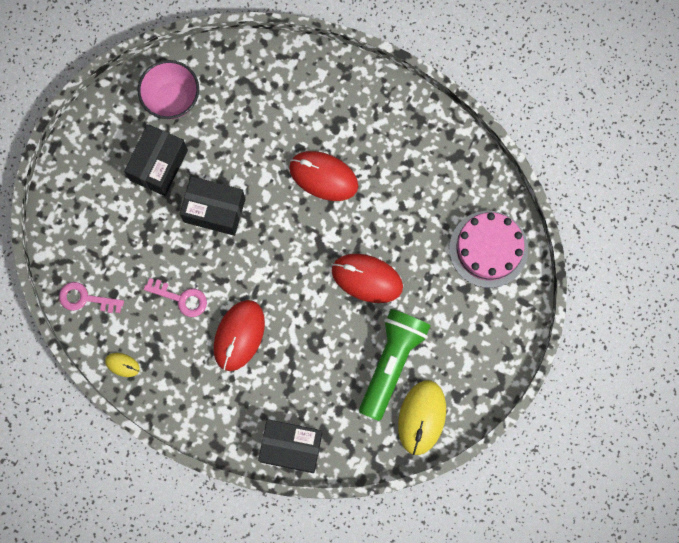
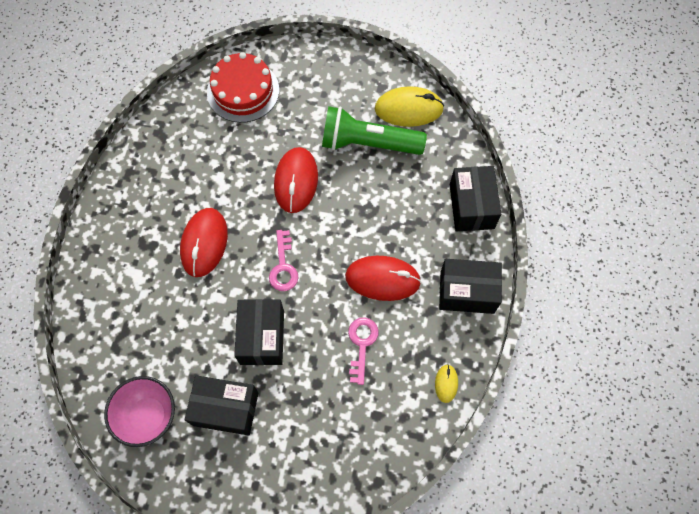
camera: 105 degrees left, 10 degrees down
pink key [59,282,124,313] -> pink key moved to [269,230,298,291]
pink cake [449,211,528,288] -> red cake [207,52,279,123]
none -> black box [439,259,502,314]

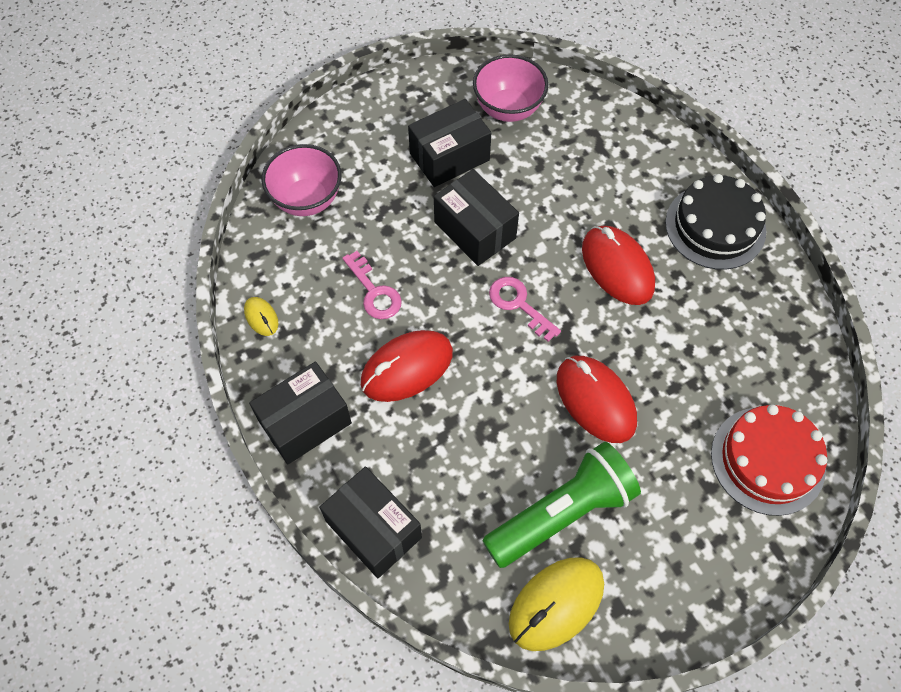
camera: 140 degrees right, 5 degrees down
none -> pink bowl [262,144,342,216]
none -> black cake [665,174,766,270]

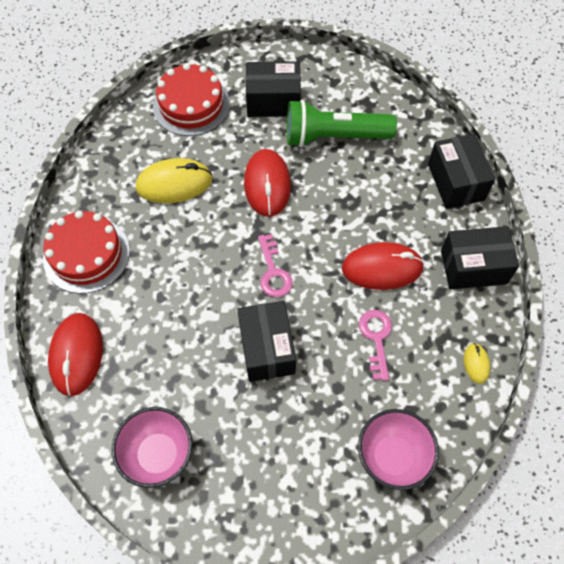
camera: 150 degrees left, 0 degrees up
black box [408,99,491,187] -> black box moved to [246,61,301,117]
yellow mouse [509,557,604,651] -> yellow mouse moved to [136,158,212,203]
red mouse [582,226,655,305] -> red mouse moved to [48,313,103,396]
black cake [665,174,766,270] -> red cake [43,211,130,294]

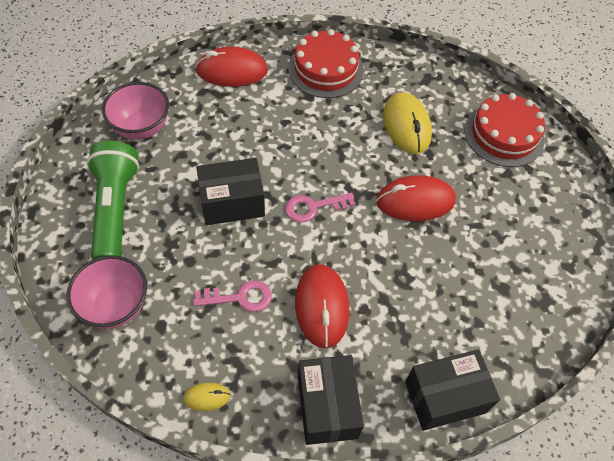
camera: 85 degrees right, 5 degrees down
black box [246,61,301,117] -> none
green flashlight [287,99,397,147] -> green flashlight moved to [86,141,139,260]

